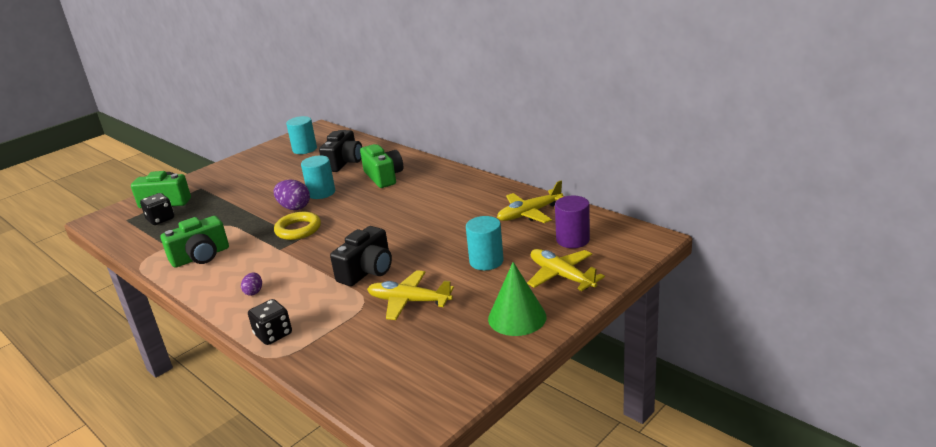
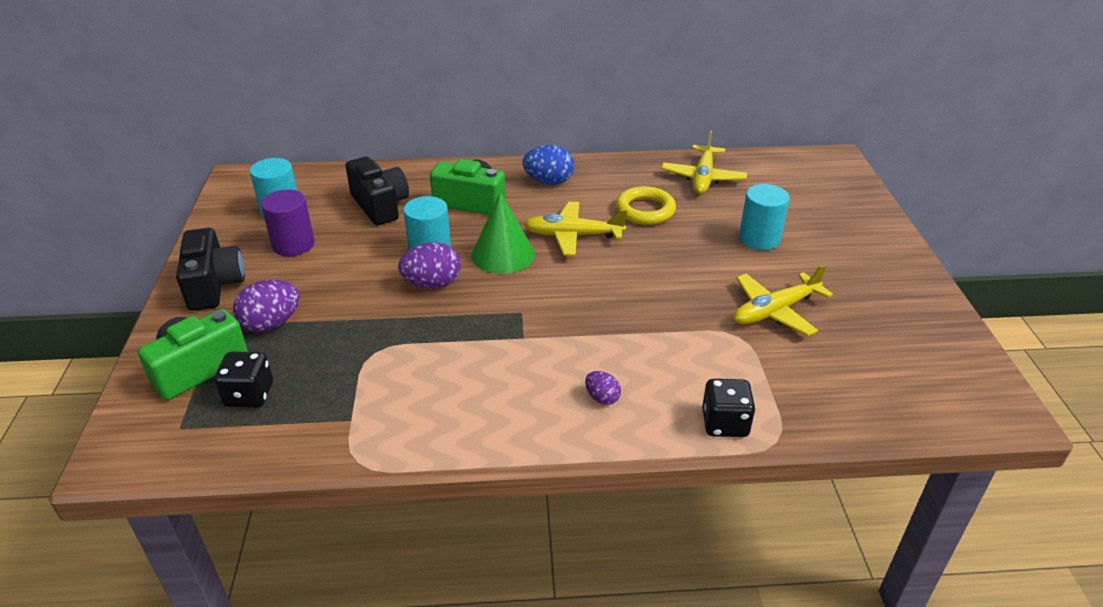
camera: 50 degrees left, 10 degrees up
green camera [161,216,229,268] -> none
yellow ring [274,212,321,240] -> yellow ring moved to [616,186,676,225]
black camera [330,226,392,286] -> black camera moved to [176,228,245,311]
green cone [488,262,546,336] -> green cone moved to [471,192,535,274]
yellow plane [527,249,605,291] -> yellow plane moved to [524,202,627,256]
purple cylinder [555,196,590,248] -> purple cylinder moved to [261,190,315,256]
none -> purple egg [233,280,300,332]
none -> blue egg [522,145,575,185]

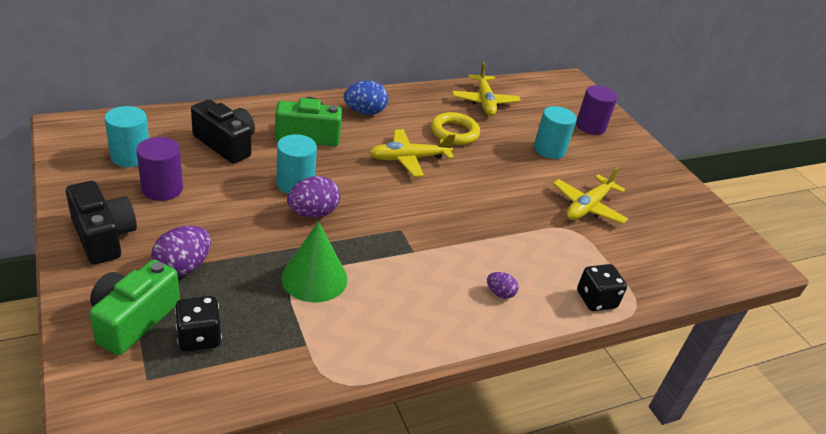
camera: 25 degrees left, 0 degrees up
green cone [471,192,535,274] -> green cone moved to [281,221,348,302]
none -> purple cylinder [576,85,618,135]

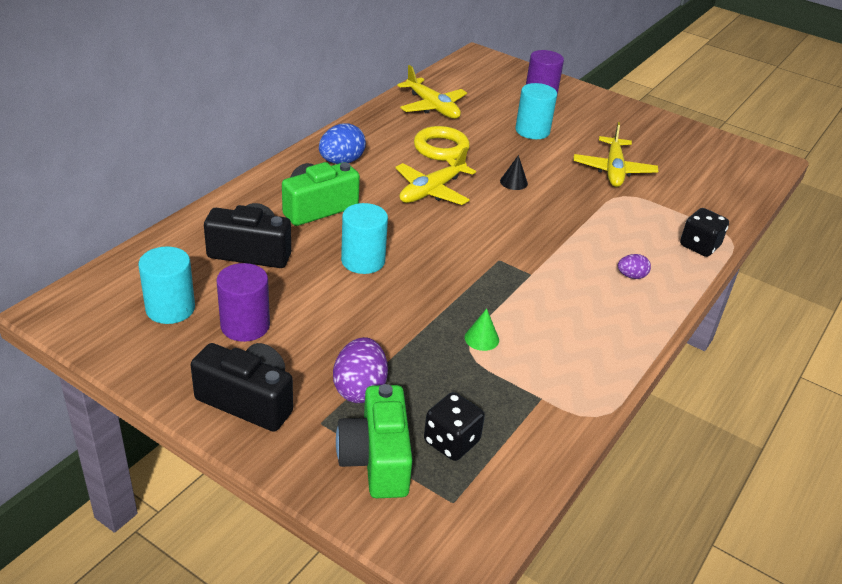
camera: 30 degrees left, 0 degrees up
green cone [281,221,348,302] -> green cone [465,309,499,351], size x0.48
purple egg [287,176,340,218] -> none
none -> black cone [500,155,528,190]

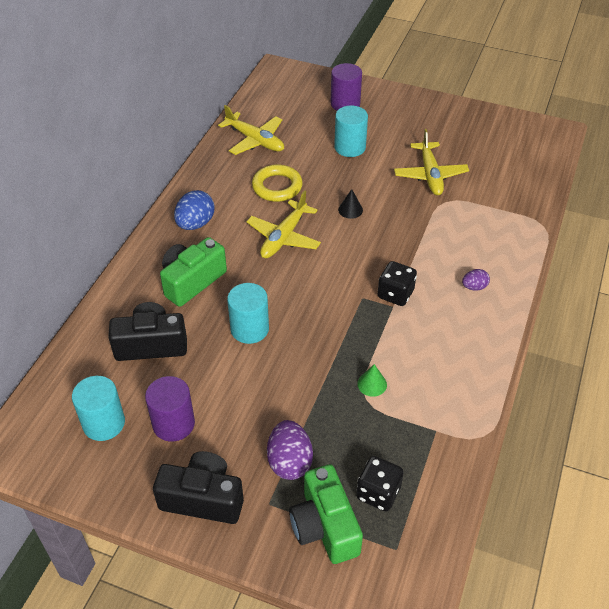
camera: 10 degrees left, 10 degrees up
black dice [680,208,729,257] -> black dice moved to [378,261,417,306]

